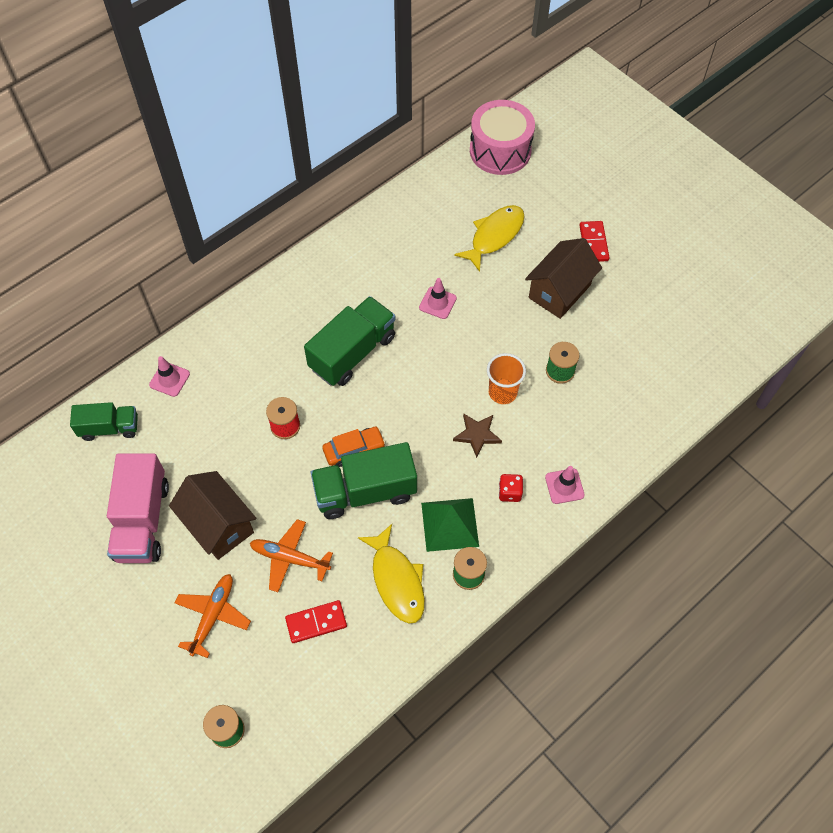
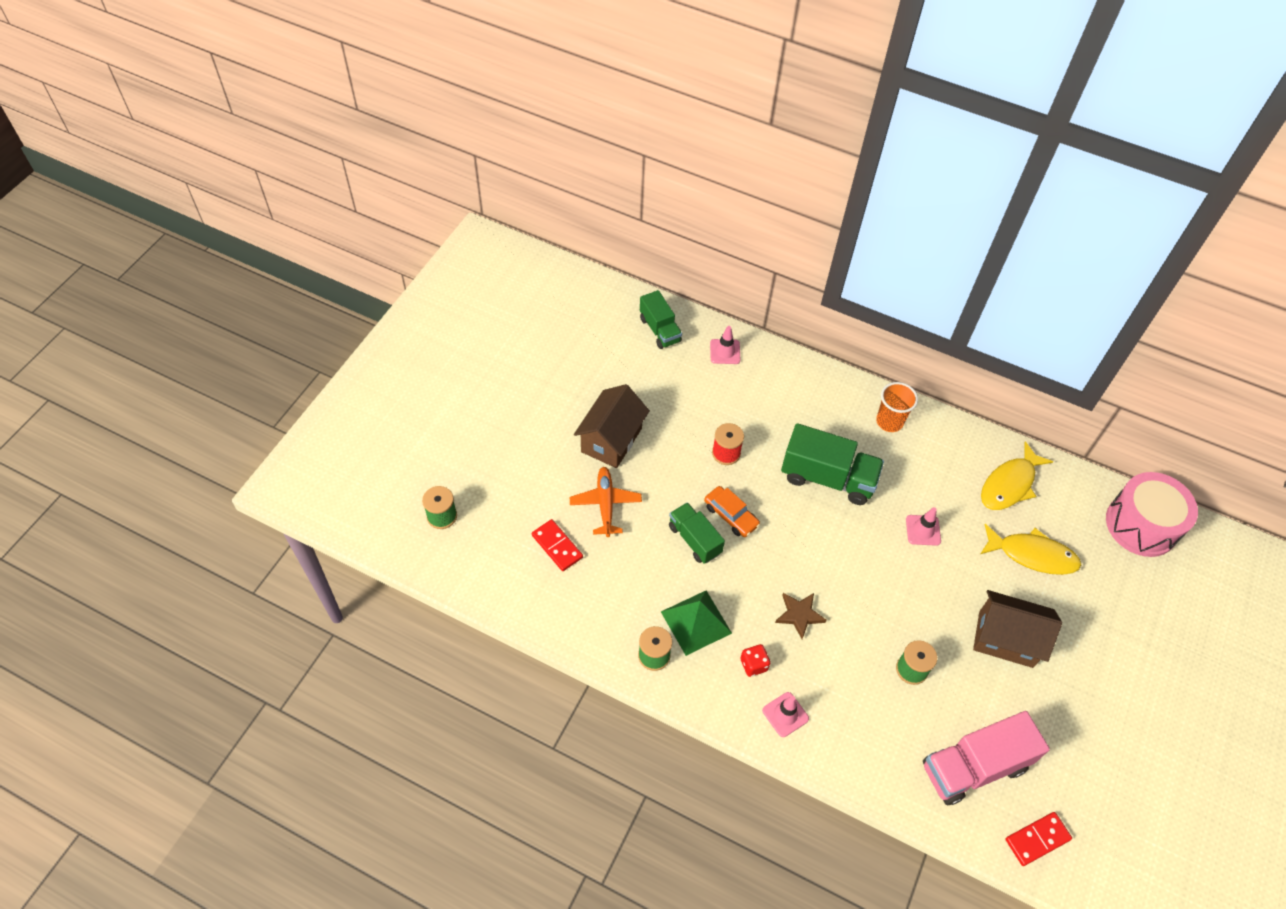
camera: 65 degrees right, 5 degrees down
pink truck [107,453,169,563] -> pink truck moved to [923,711,1050,805]
orange plane [175,574,251,658] -> none
green truck [311,442,417,519] -> green truck [669,502,725,564], size x0.62
yellow fish [358,524,425,624] -> yellow fish moved to [981,441,1053,510]
orange cup [487,353,526,404] -> orange cup moved to [876,382,918,432]
red domino [579,221,610,262] -> red domino moved to [1005,812,1072,866]

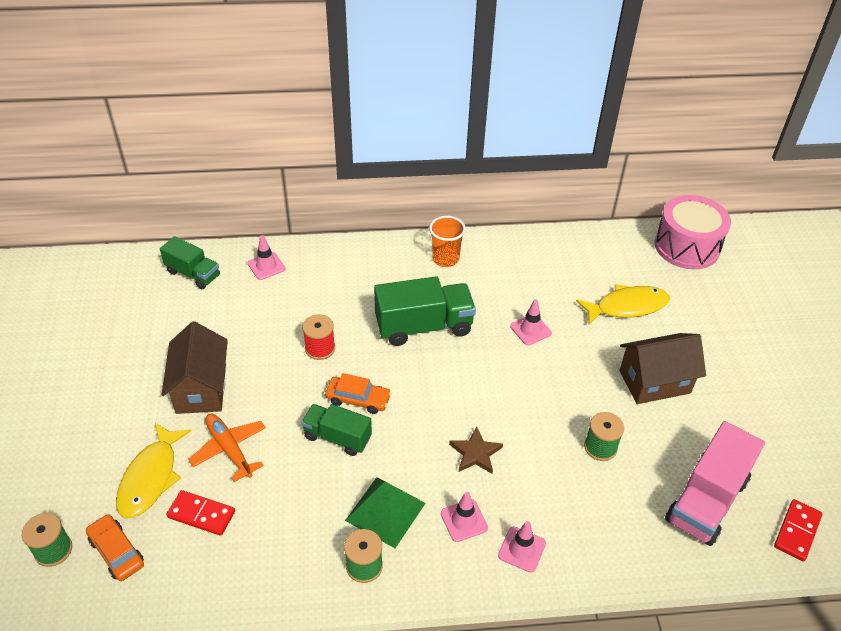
camera: 30 degrees left, 10 degrees down
red dice [740,644,770,677] -> pink traffic cone [441,492,488,542]
yellow fish [981,441,1053,510] -> yellow fish moved to [116,423,191,519]
none -> orange car [86,514,144,581]

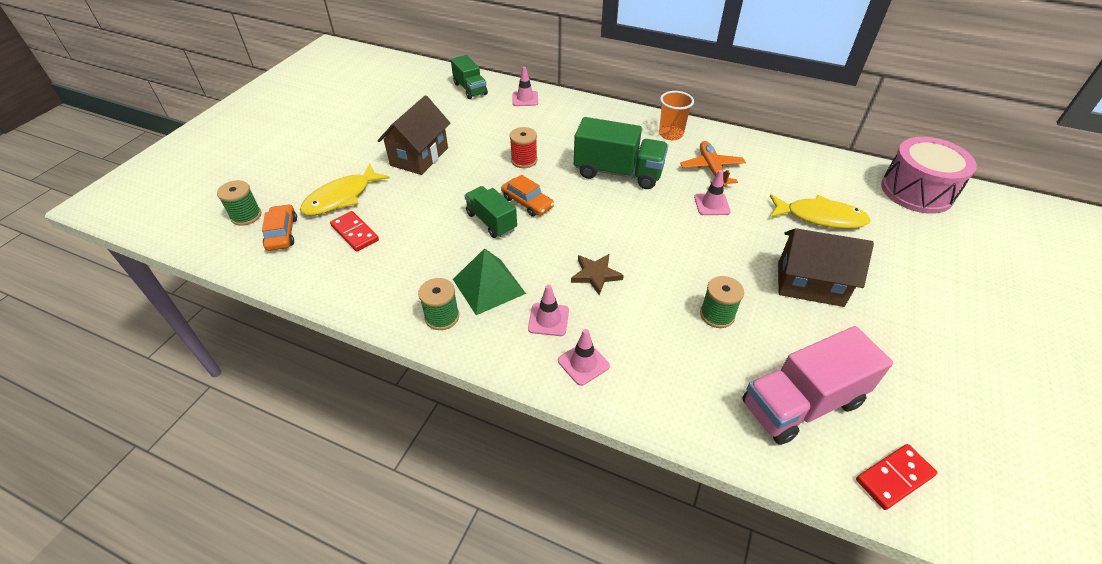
camera: 30 degrees right, 0 degrees up
orange plane [188,414,266,482] -> orange plane moved to [680,141,746,187]

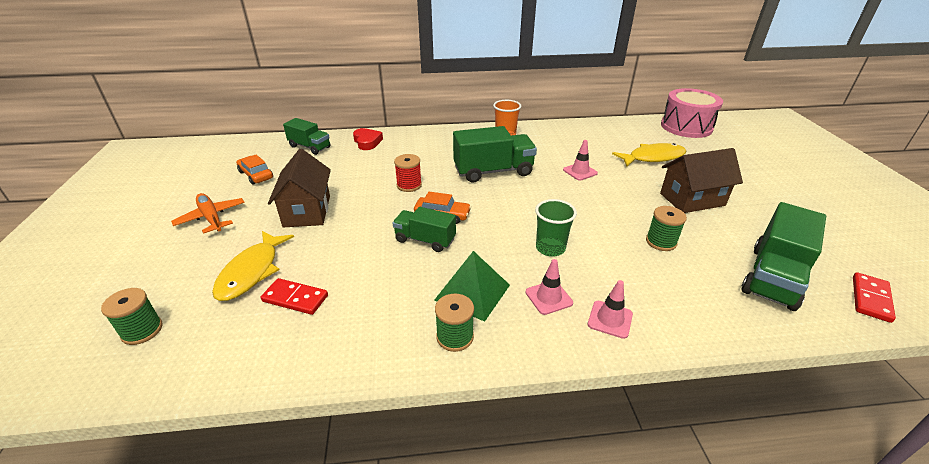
camera: 30 degrees left, 10 degrees down
orange car [262,204,297,251] -> orange car moved to [236,154,273,185]
pink traffic cone [513,67,538,106] -> red heart [353,128,383,150]
brown star [571,254,624,295] -> green cup [535,199,577,257]
orange plane [680,141,746,187] -> orange plane moved to [171,193,245,234]
pink truck [742,326,893,445] -> green truck [742,202,826,311]

